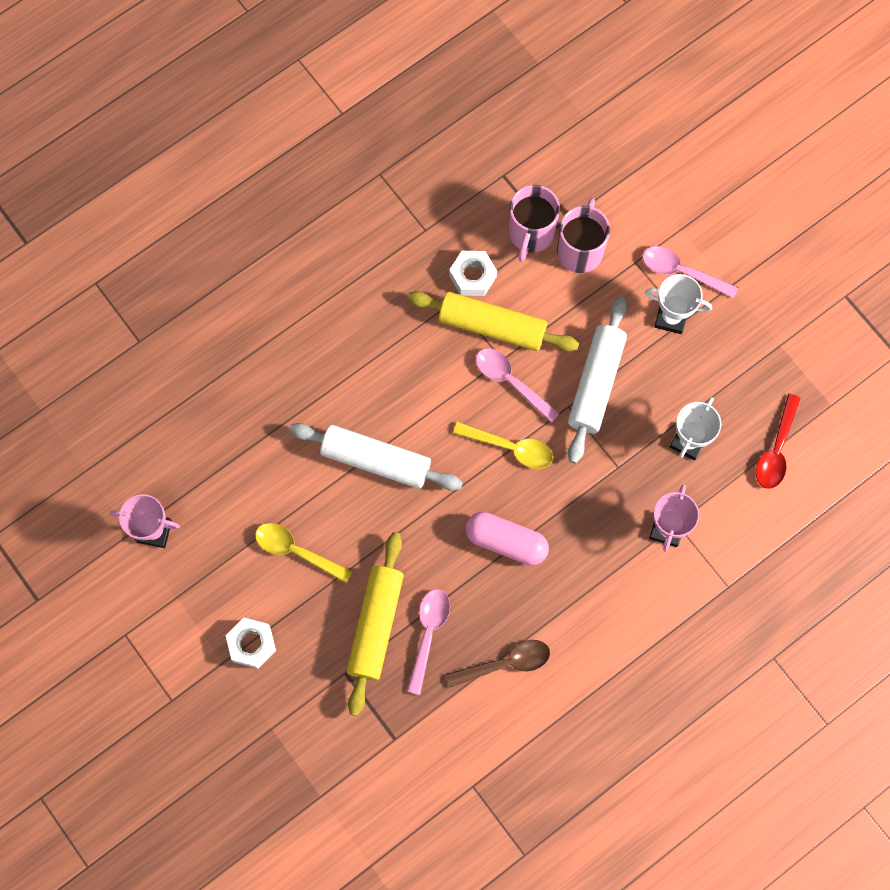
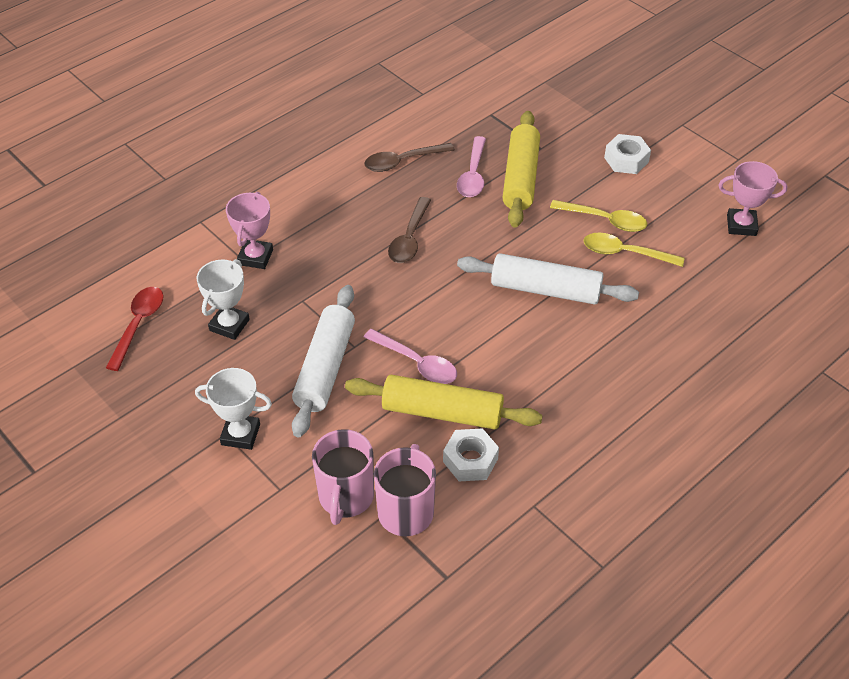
camera: 175 degrees right, 25 degrees down
yellow spoon [453,422,553,469] -> yellow spoon moved to [584,233,685,267]
pink capsule [465,512,549,565] -> brown spoon [388,197,431,263]
pink spoon [643,246,738,299] -> none

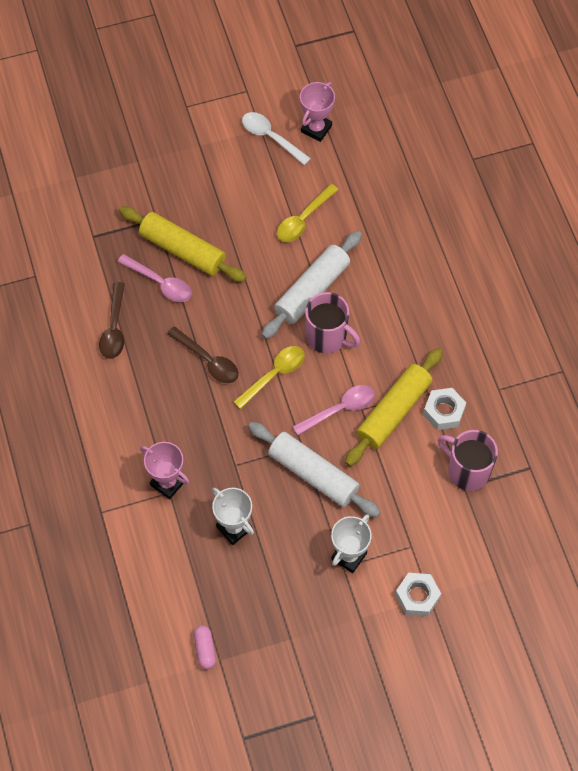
camera: 65 degrees left, 15 degrees up
red spoon [106,287,164,371] -> none
pink mug [312,429,374,525] -> pink mug moved to [305,292,360,353]
yellow spoon [550,200,647,232] -> yellow spoon moved to [233,346,305,409]
white nut [604,134,651,174] -> white nut moved to [395,573,441,617]
none -> pink capsule [194,625,216,669]
none -> white spoon [242,112,311,165]

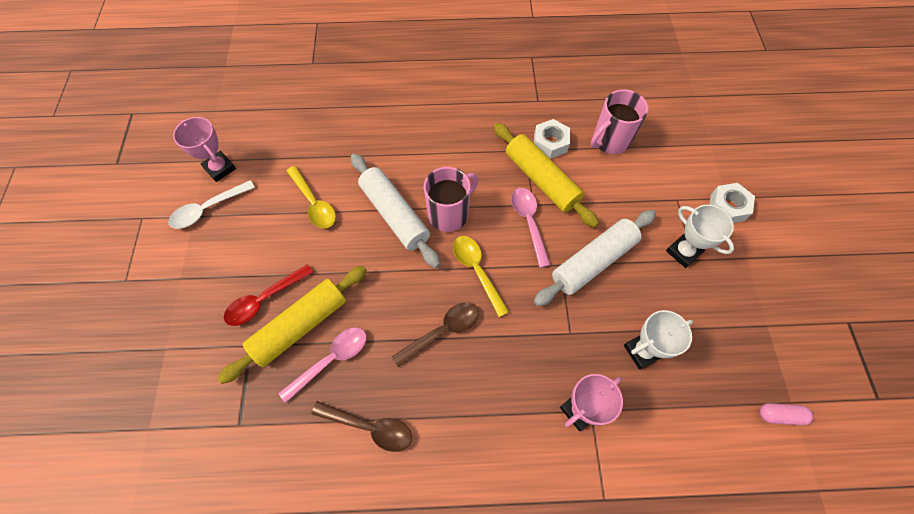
camera: 75 degrees left, 0 degrees up
none -> red spoon [224,264,314,326]

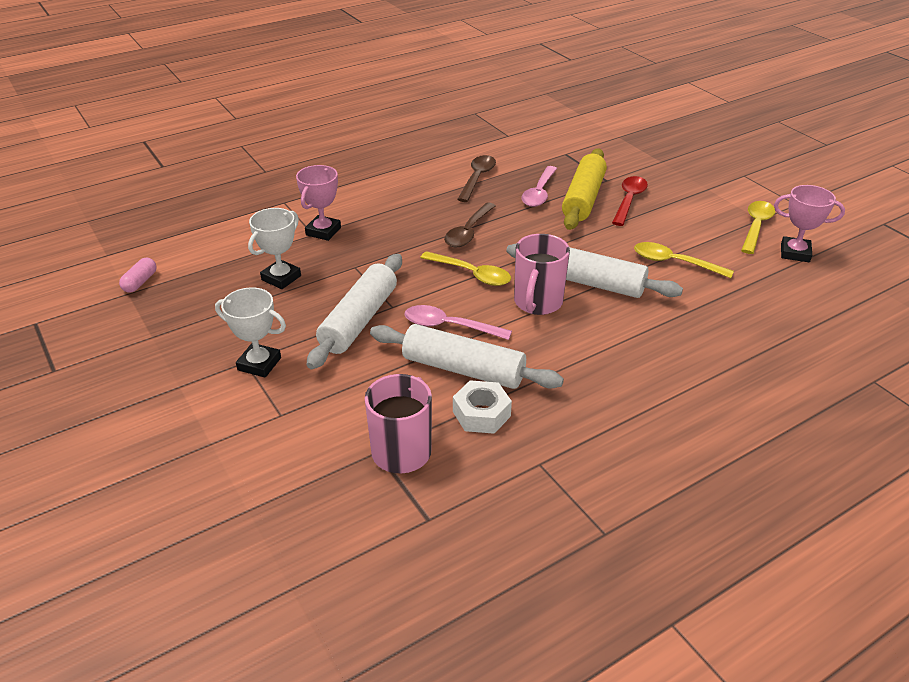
camera: 150 degrees right, 25 degrees down
white spoon [168,180,255,229] -> yellow spoon [741,201,775,254]
brown spoon [311,401,412,452] -> brown spoon turned 120 degrees clockwise [457,155,496,202]
yellow rolling pin [494,123,599,228] -> white rolling pin [370,324,564,389]
pink spoon [511,188,550,268] -> pink spoon turned 150 degrees clockwise [404,305,512,340]
white nut [709,183,755,223] -> none
pink capsule [759,403,813,426] -> pink capsule turned 45 degrees counterclockwise [119,258,157,293]

